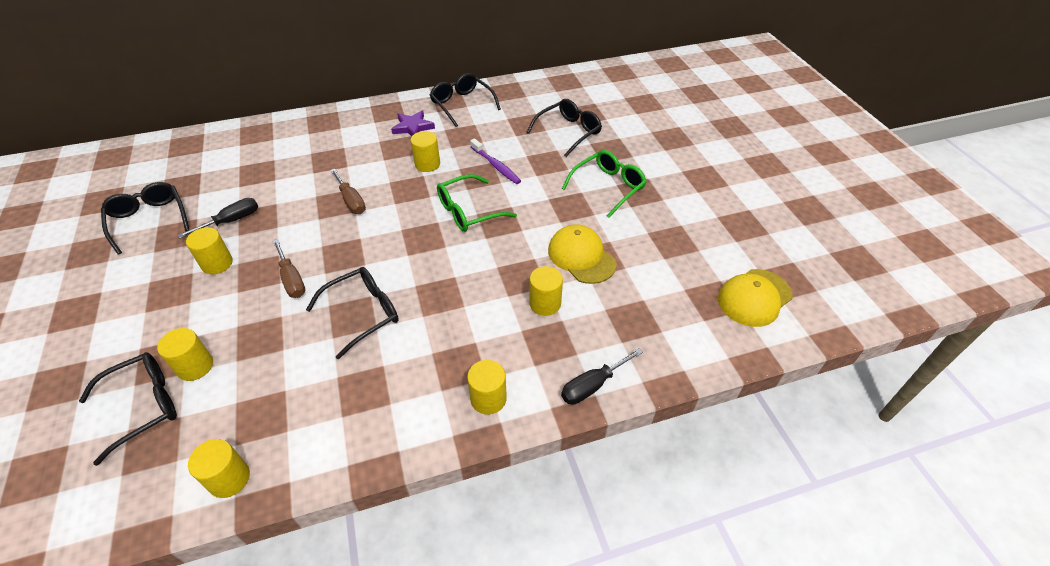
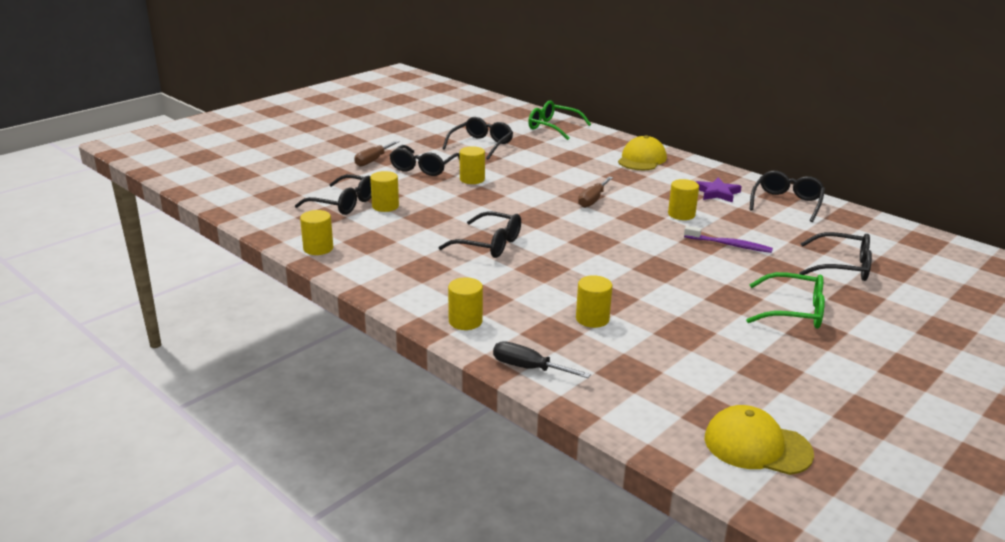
camera: 60 degrees right, 20 degrees down
black screwdriver [178,198,258,238] -> none
brown screwdriver [273,239,305,298] -> brown screwdriver moved to [354,140,400,167]
green glasses [437,174,517,232] -> green glasses moved to [528,100,591,140]
purple toothbrush [470,138,521,184] -> purple toothbrush turned 90 degrees counterclockwise [684,226,773,253]
yellow cap [548,224,617,284] -> yellow cap moved to [618,135,667,170]
none -> black glasses [389,145,460,176]

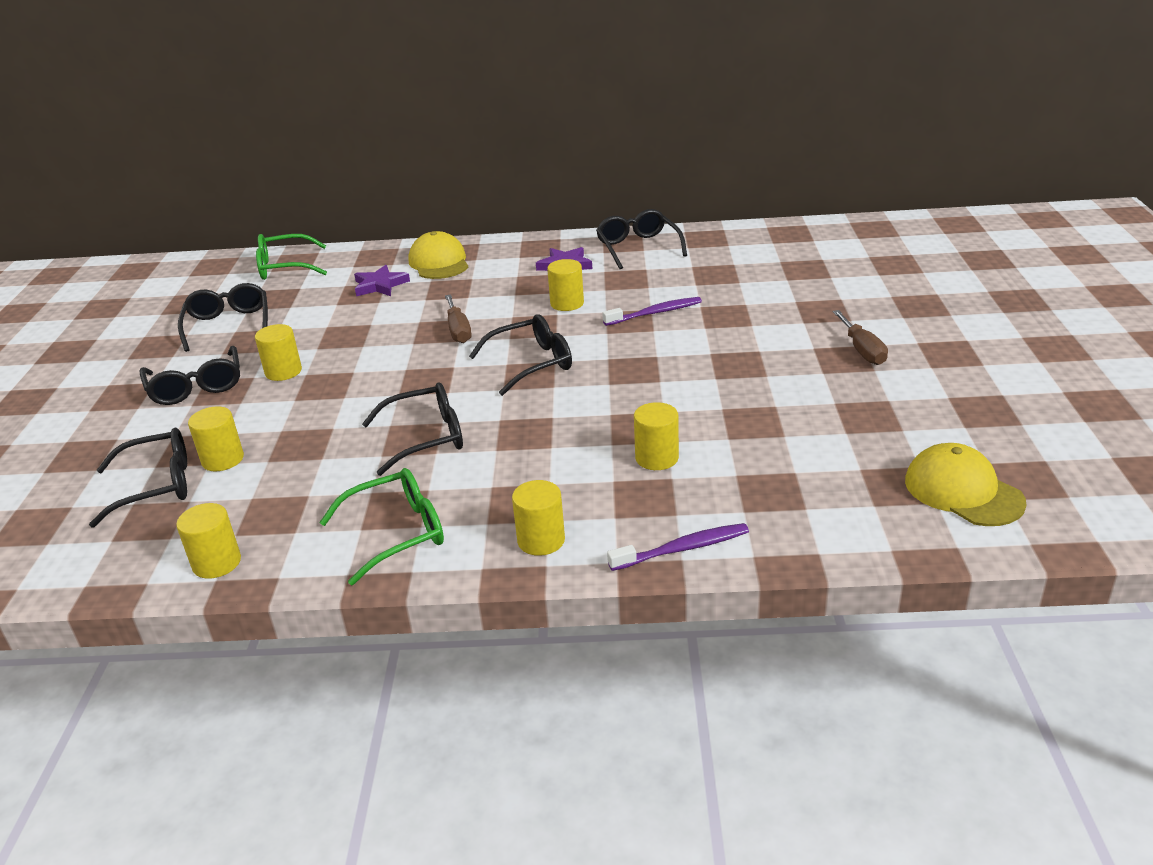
camera: 40 degrees left, 5 degrees up
brown screwdriver [354,140,400,167] -> brown screwdriver moved to [833,310,888,365]
black screwdriver [493,341,591,378] -> purple toothbrush [607,523,749,571]
yellow cap [705,405,814,475] -> yellow cap turned 75 degrees clockwise [905,443,1027,526]
green glasses [746,272,825,329] -> green glasses moved to [319,468,444,585]
black glasses [799,232,872,281] -> black glasses moved to [469,314,572,396]
none -> purple star [354,265,410,296]

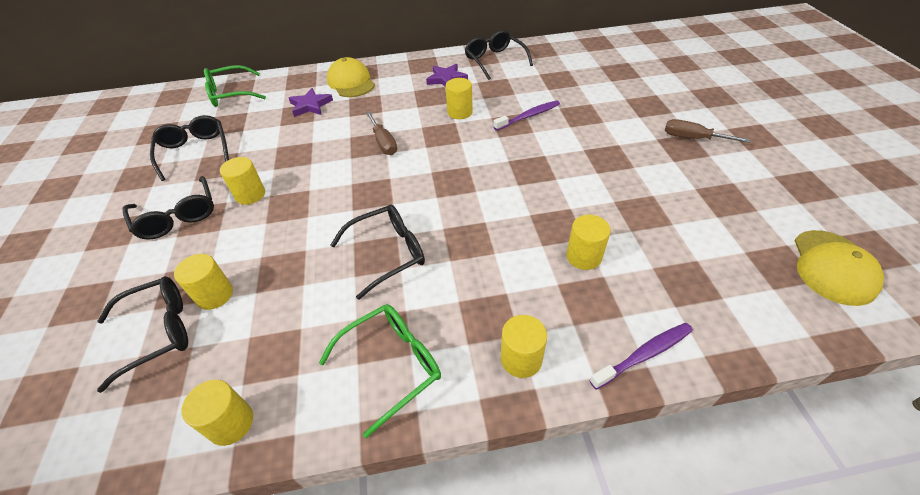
camera: 10 degrees left, 15 degrees up
black glasses [469,314,572,396] -> none
brown screwdriver [833,310,888,365] -> brown screwdriver turned 135 degrees clockwise [665,119,750,143]
yellow cap [905,443,1027,526] -> yellow cap turned 120 degrees counterclockwise [794,230,884,306]

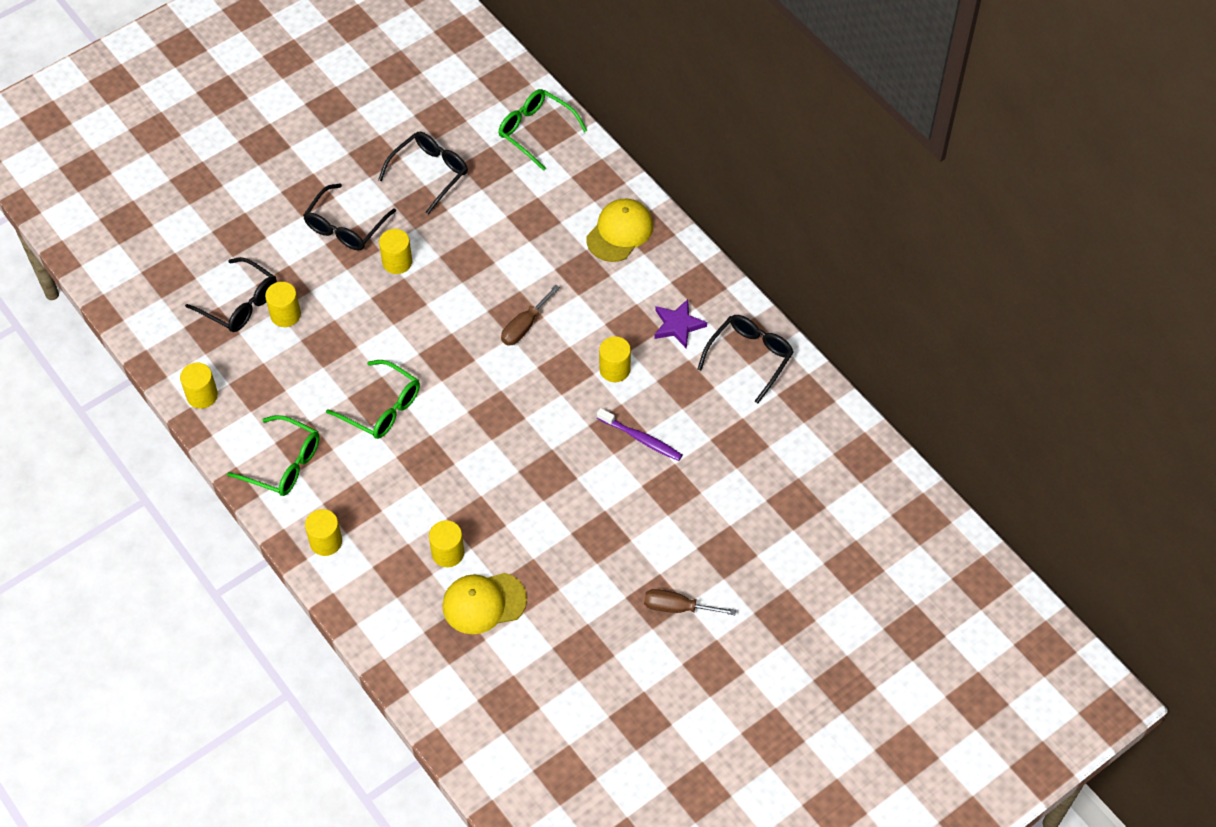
camera: 60 degrees right, 10 degrees up
purple star [289,88,333,117] -> none
black glasses [331,204,425,300] -> green glasses [326,360,420,439]
purple toothbrush [589,323,693,390] -> none
brown screwdriver [665,119,750,143] -> brown screwdriver turned 75 degrees counterclockwise [644,589,736,615]
yellow cap [794,230,884,306] -> yellow cap moved to [442,573,527,634]

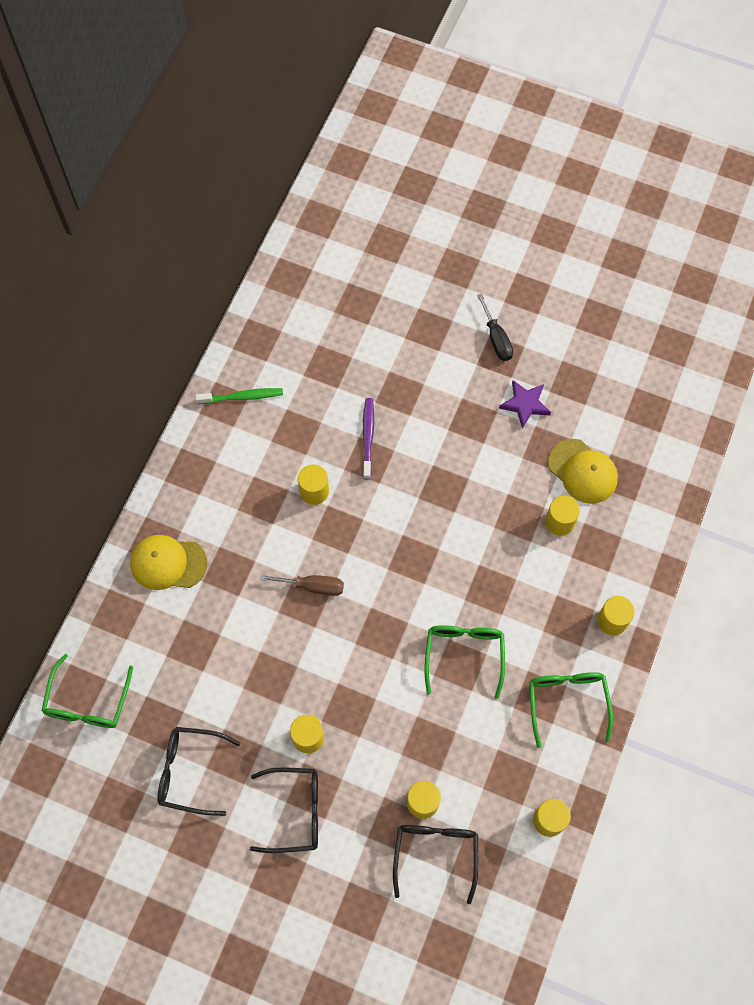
camera: 120 degrees left, 10 degrees up
brown screwdriver [644,589,736,615] -> black screwdriver [477,293,513,361]
purple star [654,299,707,349] -> purple star moved to [499,380,551,429]
black glasses [698,315,794,403] -> green toothbrush [195,388,283,404]

